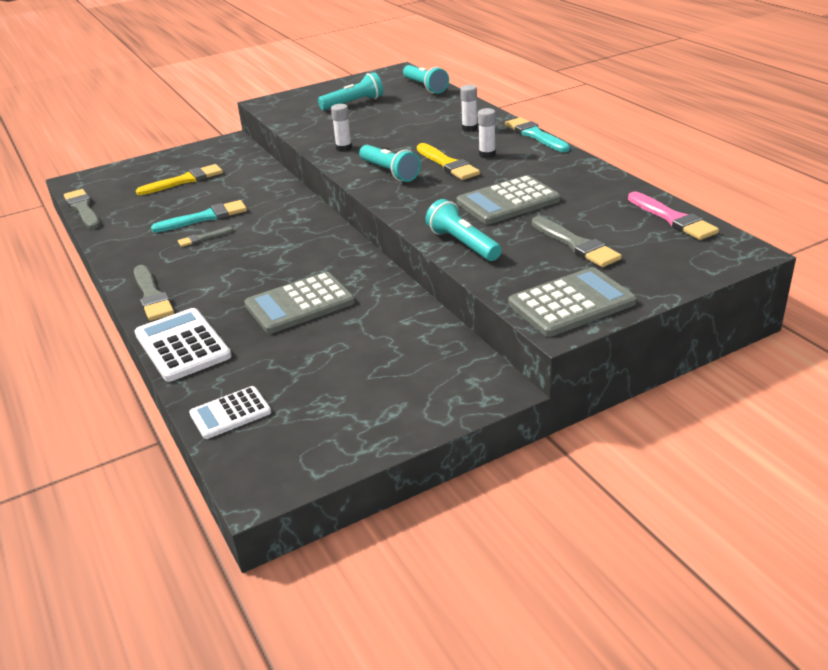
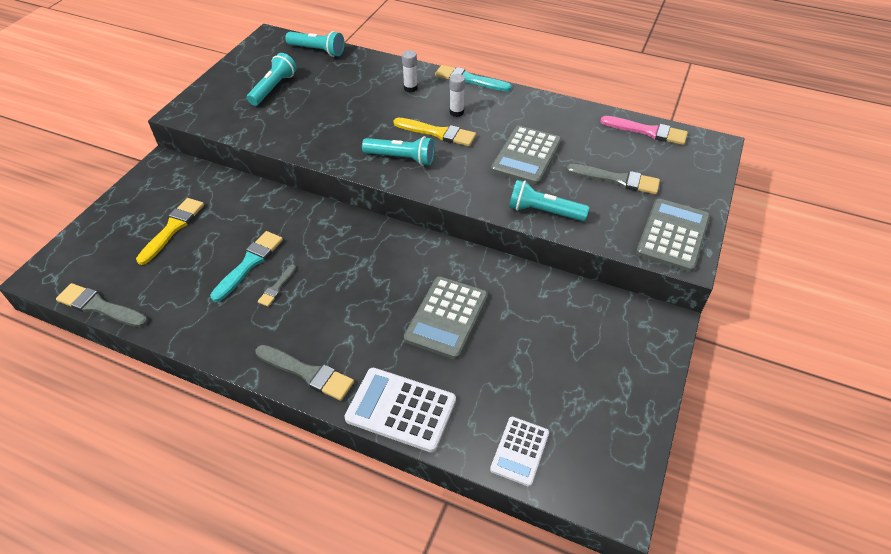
camera: 40 degrees left, 15 degrees up
white glue stick [331,104,352,152] -> none

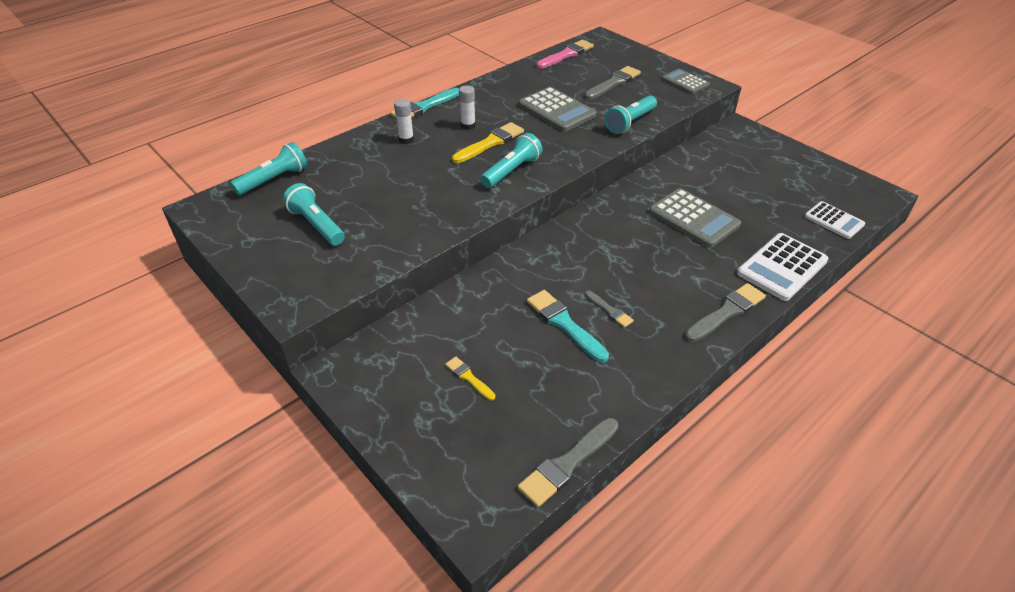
camera: 65 degrees left, 5 degrees down
yellow brush [136,198,204,265] -> yellow brush [445,357,495,400], size x0.56
grey calculator [636,198,710,272] -> grey calculator [662,69,710,94], size x0.63

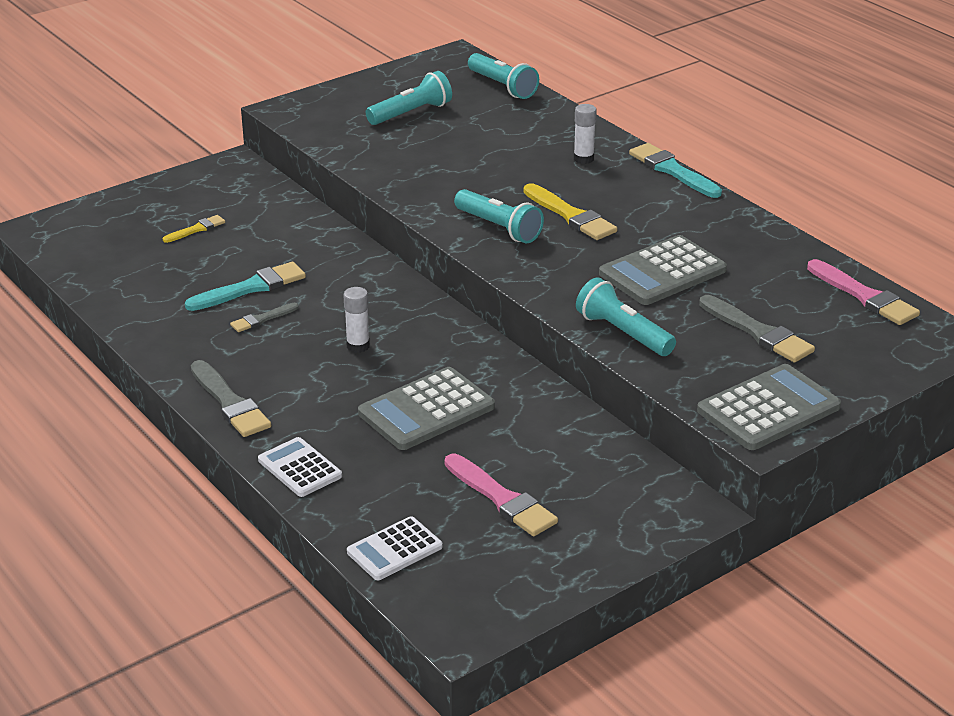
camera: 95 degrees right, 10 degrees down
white glue stick [459,85,476,130] -> white glue stick moved to [343,287,370,353]
grey brush [518,418,618,507] -> none
grey calculator [662,69,710,94] -> grey calculator [697,364,841,450], size x1.59
white calculator [737,233,829,301] -> white calculator [258,437,342,497], size x0.63
none -> pink brush [445,453,558,536]

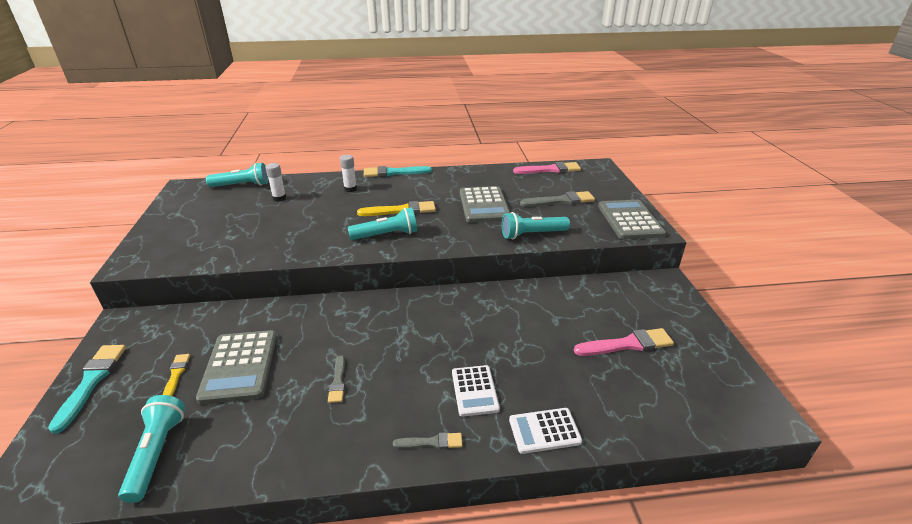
camera: 60 degrees left, 0 degrees up
turquoise brush [185,262,306,311] -> turquoise brush moved to [48,345,126,434]
grey brush [191,360,271,437] -> grey brush [393,432,462,449], size x0.56
white glue stick [343,287,370,353] -> white glue stick moved to [265,163,286,202]
white calculator [347,516,443,580] -> white calculator moved to [452,365,500,417]
grey calculator [358,367,495,450] -> grey calculator moved to [196,330,277,404]
turquoise flashlight [366,71,452,125] -> turquoise flashlight moved to [118,395,185,503]

